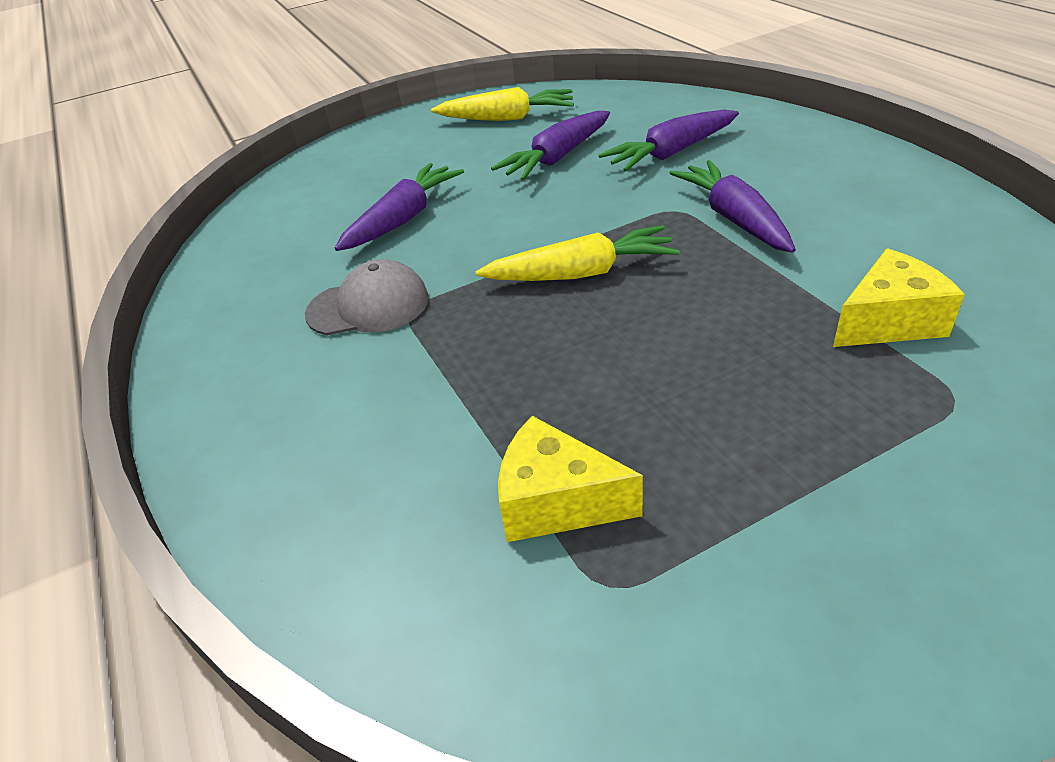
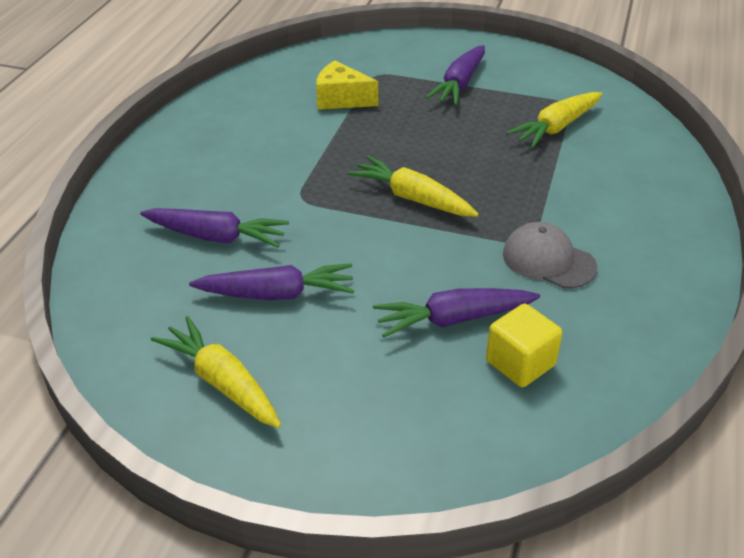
camera: 140 degrees left, 0 degrees up
yellow cheese [498,416,643,542] -> yellow carrot [506,92,602,148]
purple carrot [669,160,796,253] -> purple carrot moved to [426,45,485,105]
none -> yellow cube [486,304,563,387]

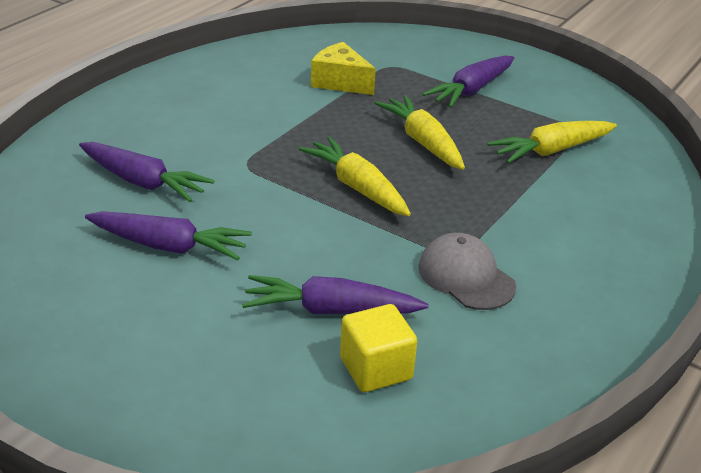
camera: 15 degrees right, 5 degrees down
yellow carrot [151,316,281,428] -> yellow carrot moved to [375,95,465,170]

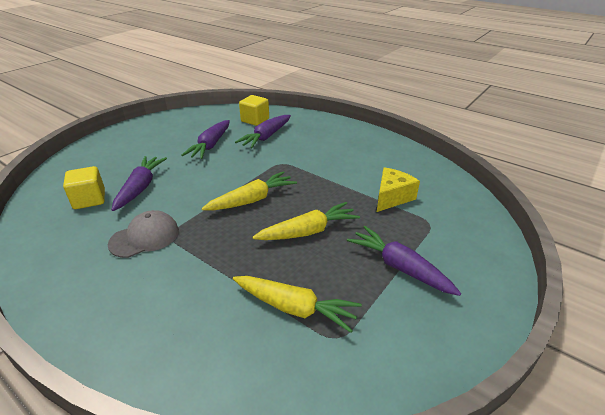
camera: 95 degrees right, 0 degrees up
yellow carrot [487,121,617,164] -> yellow carrot turned 135 degrees clockwise [233,276,362,333]
none -> yellow cube [239,95,269,126]

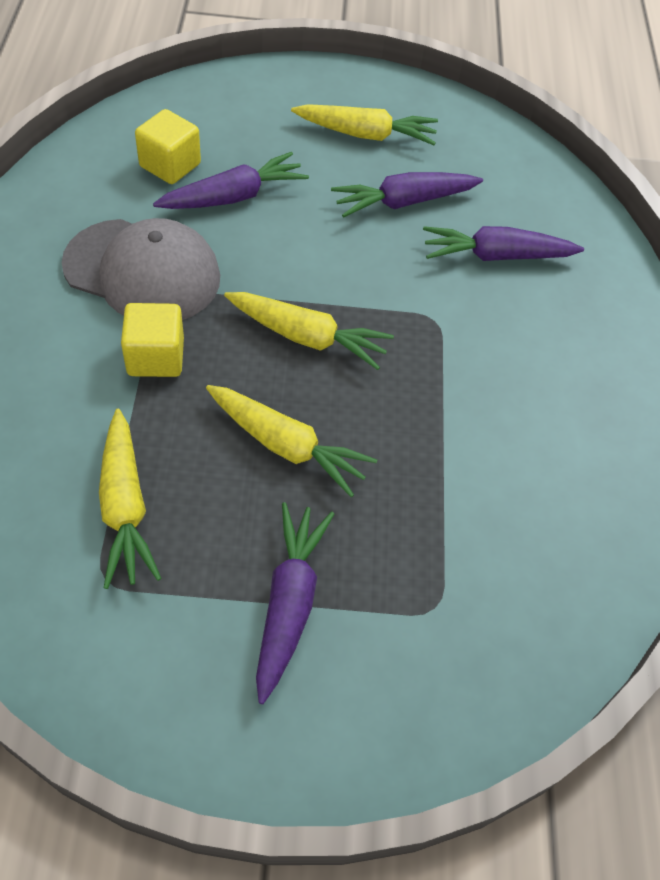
camera: 50 degrees right, 20 degrees up
grey cap [108,210,179,258] -> grey cap [62,218,220,320], size x1.55
yellow cube [239,95,269,126] -> yellow cube moved to [121,303,184,377]
yellow cheese [377,167,420,212] -> none
none -> yellow carrot [291,104,438,145]

